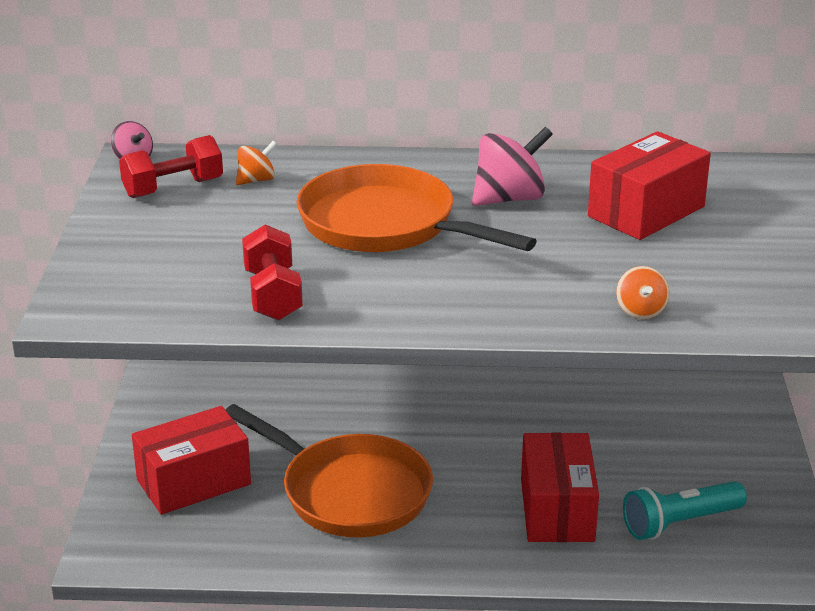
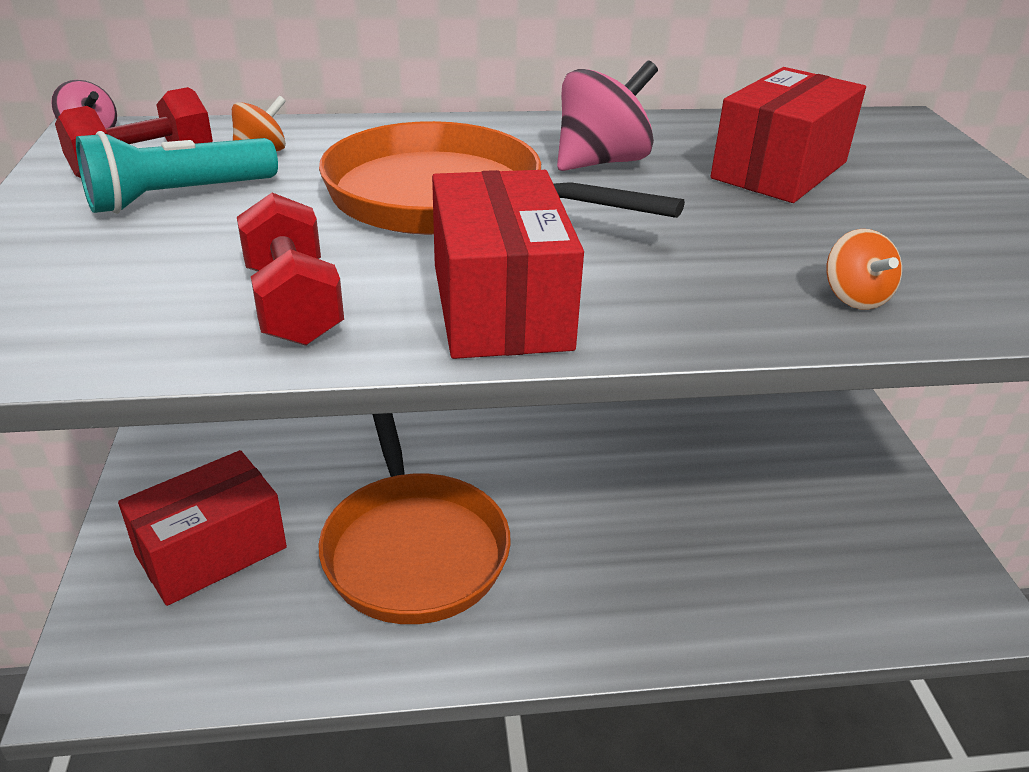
camera: 10 degrees left, 5 degrees up
orange pan [226,404,433,537] -> orange pan turned 45 degrees clockwise [318,413,511,624]
red box [521,432,599,542] -> red box moved to [432,170,584,359]
turquoise flashlight [623,481,747,540] -> turquoise flashlight moved to [76,131,278,214]

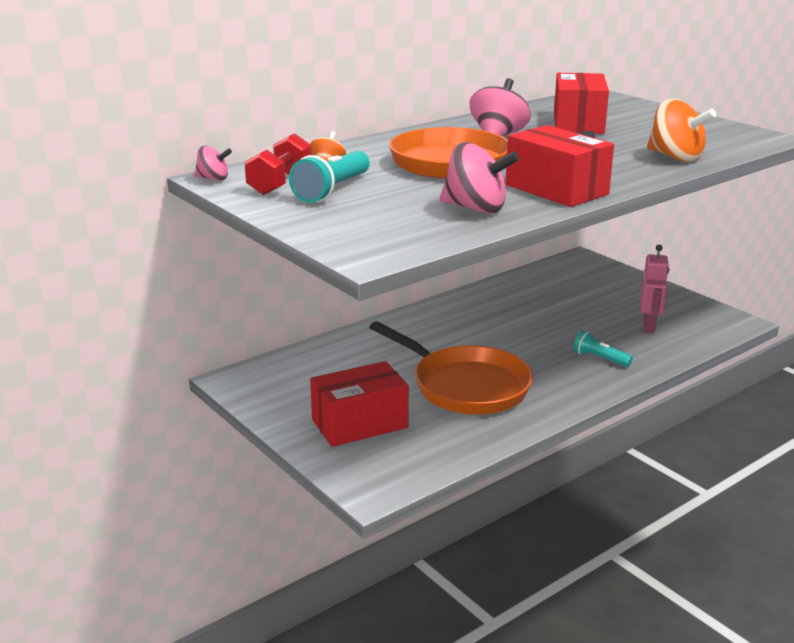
camera: 30 degrees left, 10 degrees down
red box [118,450,287,606] -> red box turned 45 degrees clockwise [310,361,409,447]
red dumbbell [237,193,344,346] -> pink spinning top [440,142,519,214]
orange spinning top [826,229,902,310] -> orange spinning top [647,99,716,162], size x1.81
none -> turquoise flashlight [573,331,633,367]
none -> pink robot [640,245,669,333]

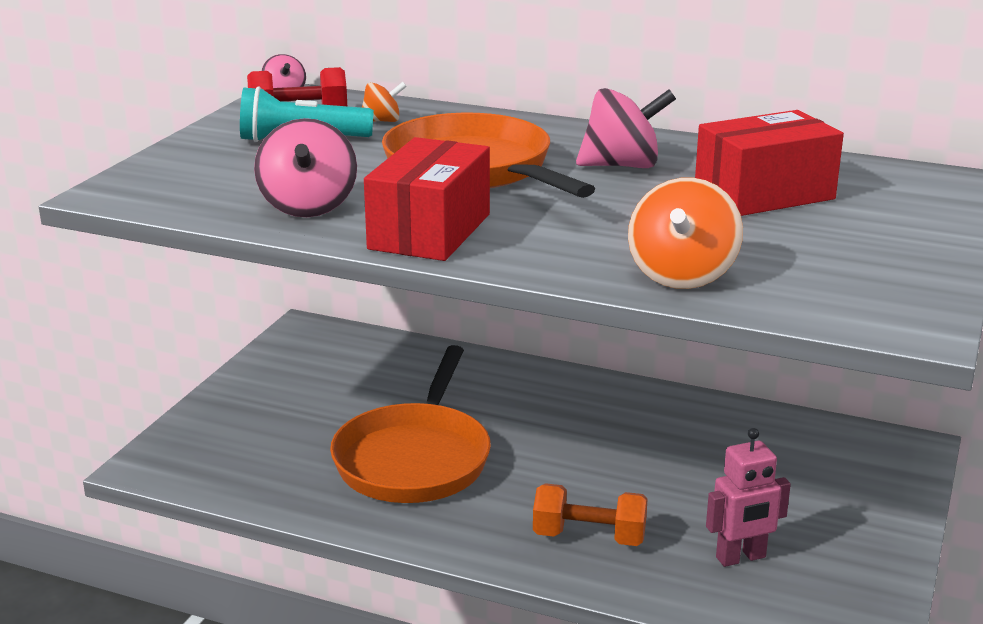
camera: 60 degrees right, 0 degrees up
red box [310,361,409,447] -> none
turquoise flashlight [573,331,633,367] -> orange dumbbell [533,483,648,546]

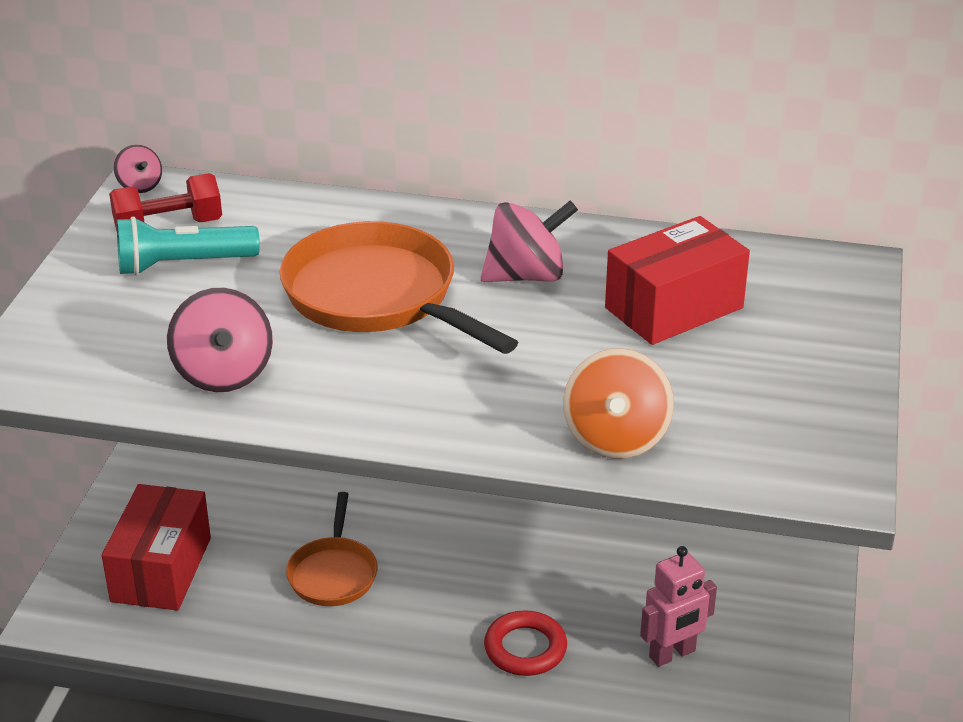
camera: 10 degrees left, 10 degrees up
orange pan [330,345,491,503] -> orange pan [286,492,378,606], size x0.56
orange spinning top [362,82,407,122] -> none
red box [364,137,490,261] -> red box moved to [102,484,211,611]
orange dumbbell [533,483,648,546] -> red ring [484,610,567,676]

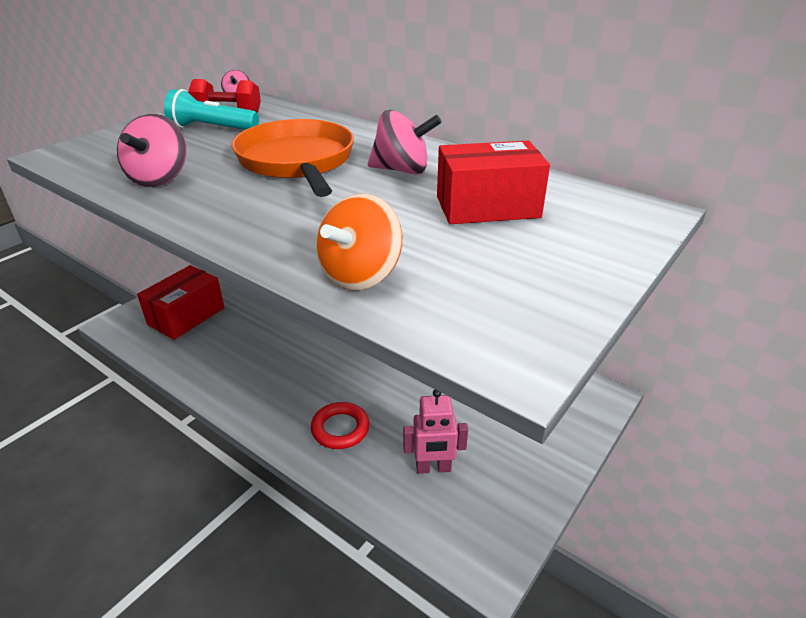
camera: 25 degrees right, 0 degrees up
orange pan [286,492,378,606] -> none

